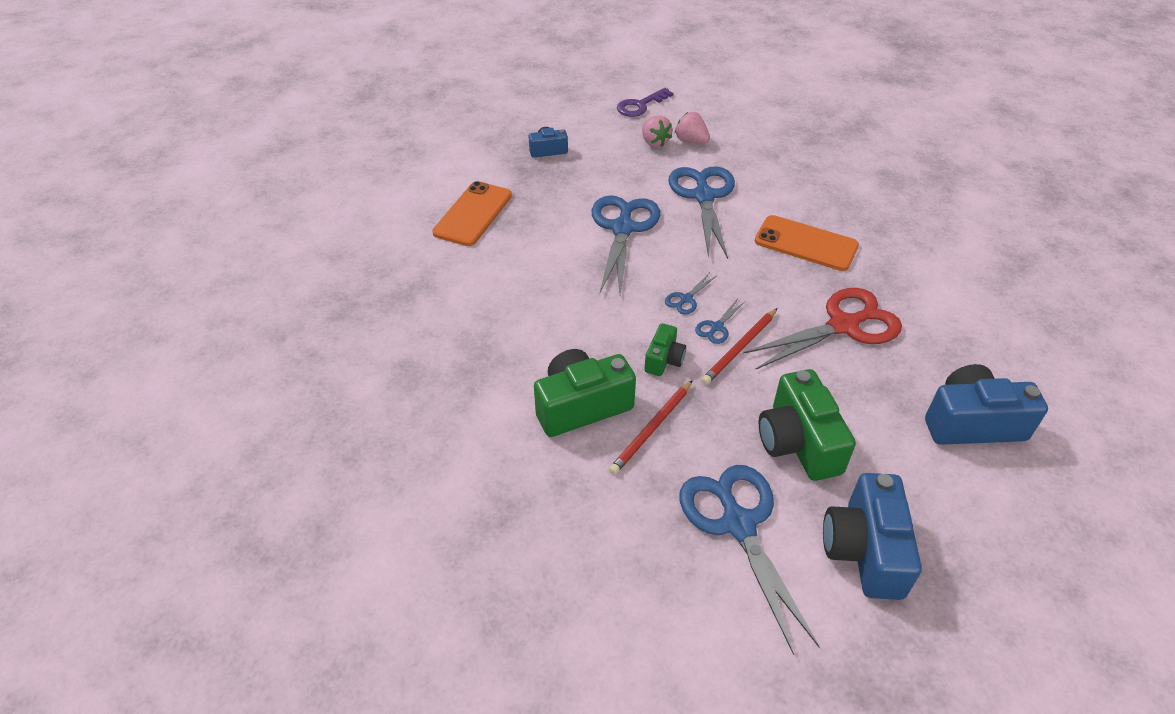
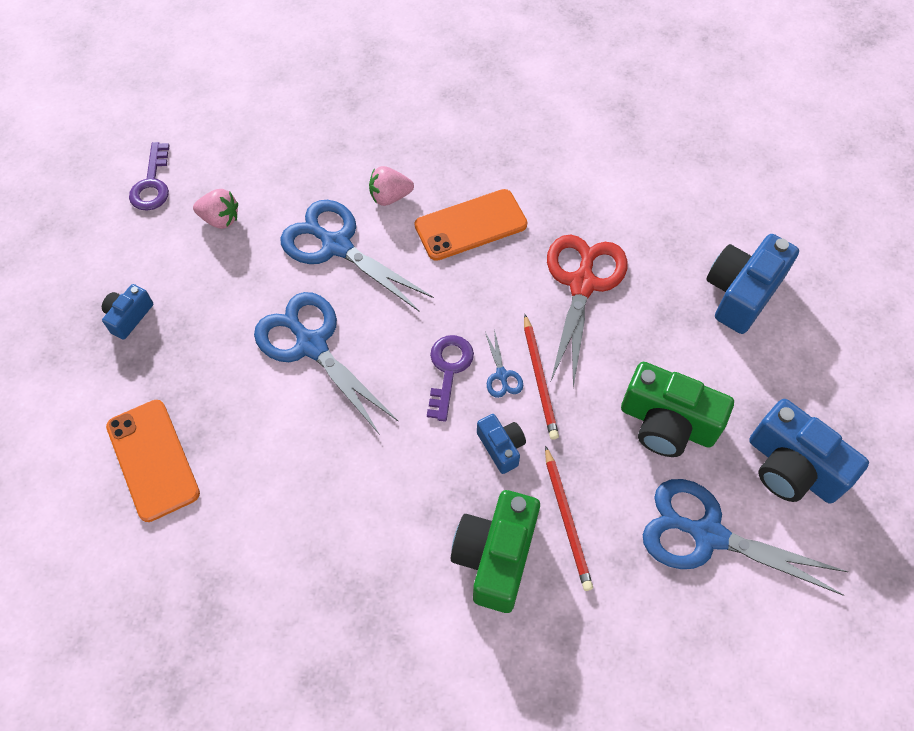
camera: 50 degrees left, 15 degrees up
green camera [644,323,686,376] -> blue camera [477,414,526,474]
blue scissors [665,274,716,315] -> purple key [427,335,474,422]
pink strawberry [675,112,710,144] -> pink strawberry moved to [369,166,414,206]

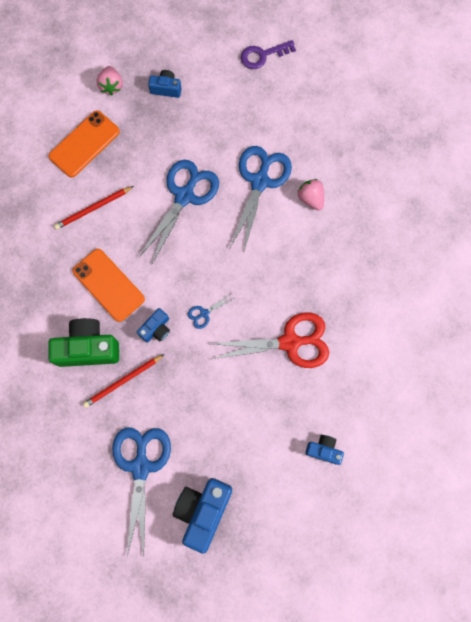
camera: 70 degrees right, 15 degrees up
pink strawberry [193,189,238,229] -> pink strawberry moved to [96,66,123,95]
orange phone [414,189,528,261] -> orange phone moved to [72,249,145,322]
purple key [427,335,474,422] -> none
red pencil [524,314,559,440] -> red pencil moved to [54,186,134,229]
green camera [621,362,734,457] -> none
blue camera [706,234,799,334] -> blue camera [305,435,344,465], size x0.54

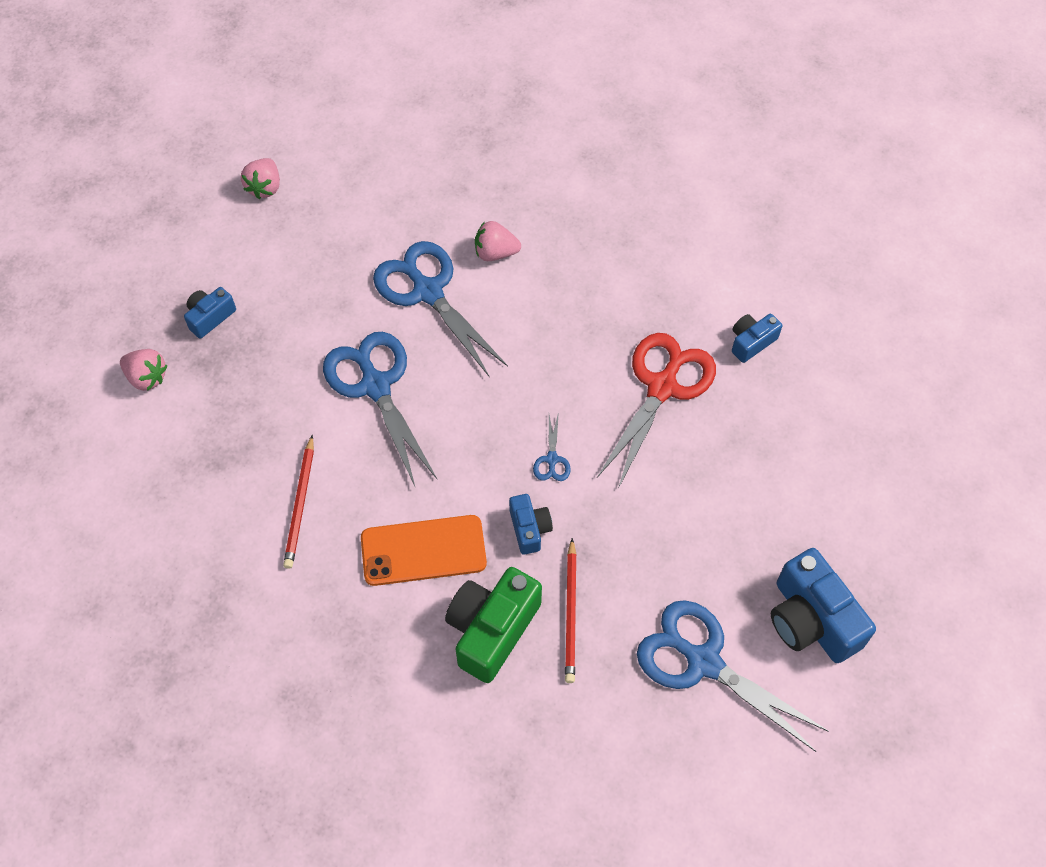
camera: 55 degrees left, 15 degrees down
orange phone [48,110,120,177] -> none
purple key [241,40,296,69] -> pink strawberry [241,158,280,199]
blue camera [305,435,344,465] -> blue camera moved to [732,314,782,363]

